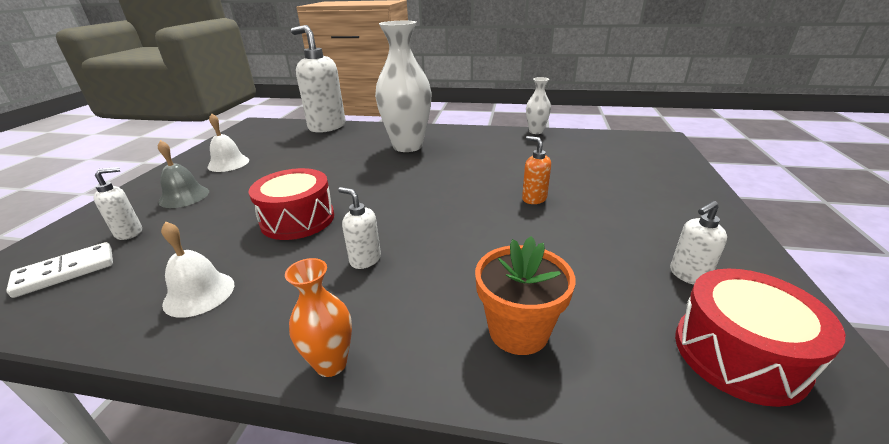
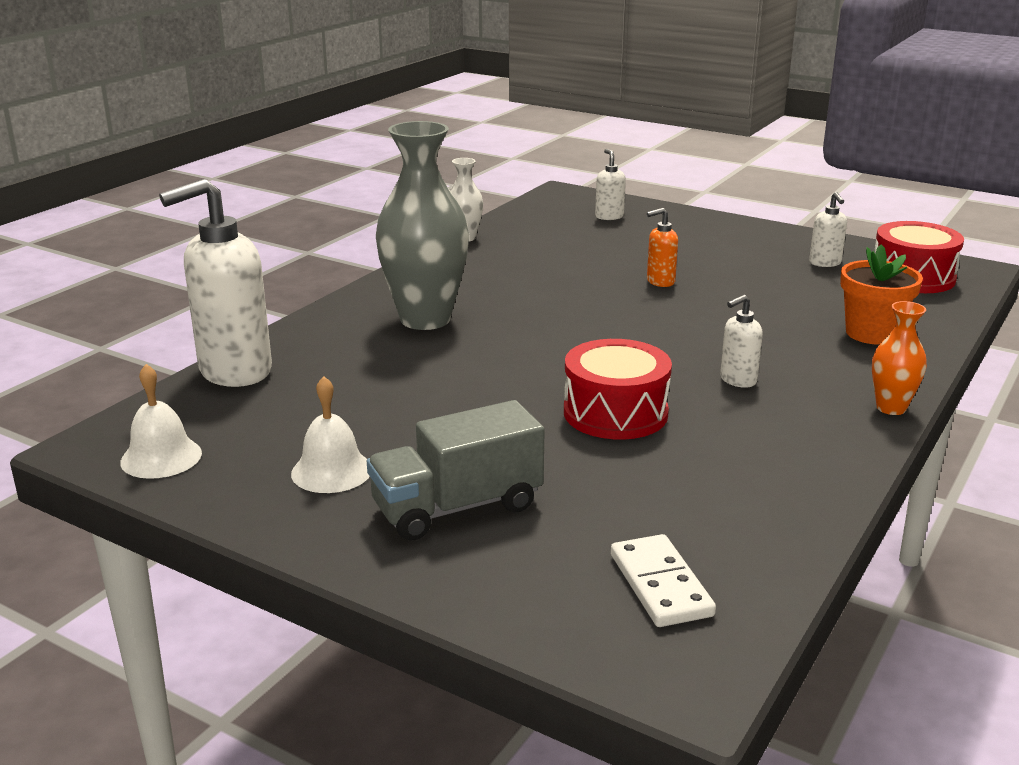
camera: 70 degrees left, 5 degrees down
white soap dispenser [94,167,142,240] -> white soap dispenser moved to [595,149,626,220]
grey bell [158,140,209,208] -> grey truck [367,400,545,541]
white bell [161,221,234,318] -> white bell moved to [120,364,202,479]
white vase [375,21,432,152] -> grey vase [376,121,469,330]

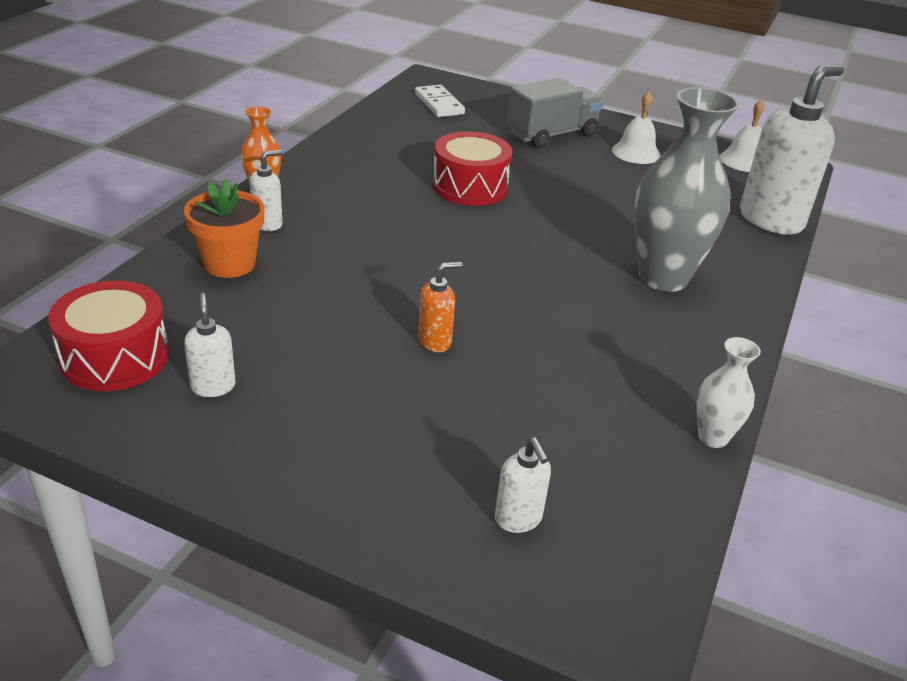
camera: 170 degrees right, 10 degrees up
white soap dispenser [720,295,763,388] -> white soap dispenser moved to [250,150,283,231]

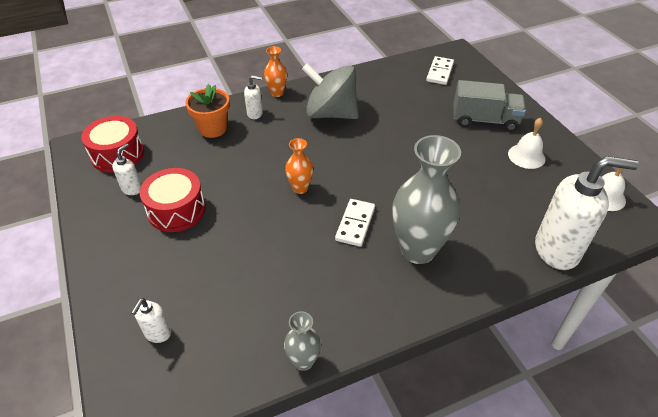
camera: 45 degrees right, 10 degrees up
orange soap dispenser [418,262,462,352] -> none
red drum [432,131,512,206] -> red drum moved to [140,168,206,232]
white vase [697,337,761,448] -> grey vase [284,311,321,371]
none -> orange vase [285,138,313,194]
none -> grey spinning top [302,64,359,119]
none -> white domino [335,199,375,247]

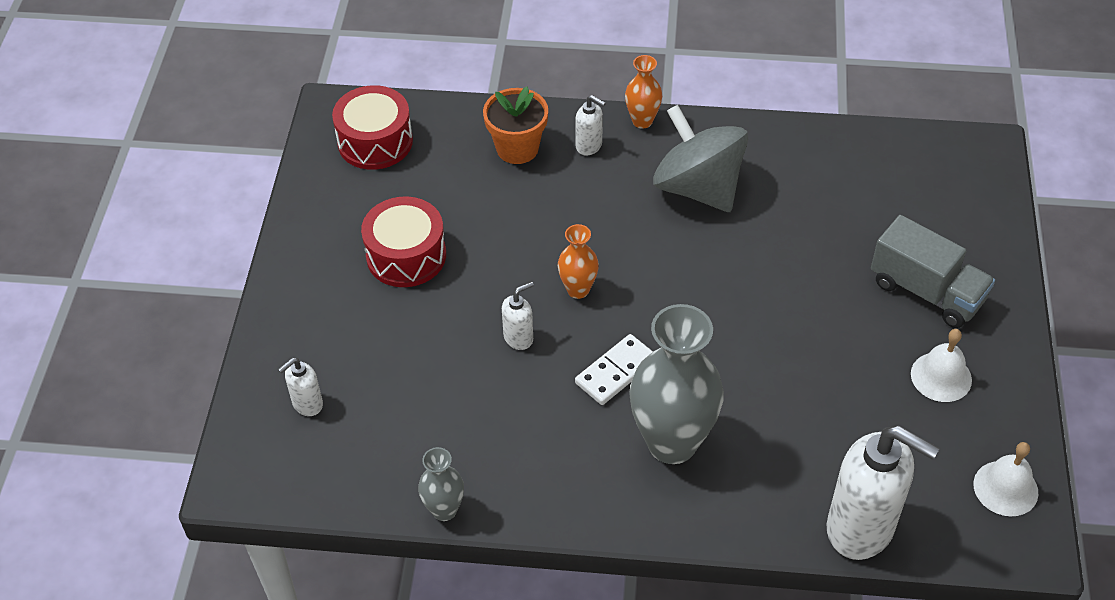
camera: 30 degrees right, 5 degrees up
white soap dispenser [112,143,142,195] -> white soap dispenser moved to [502,281,534,350]
white domino [426,56,454,85] -> none

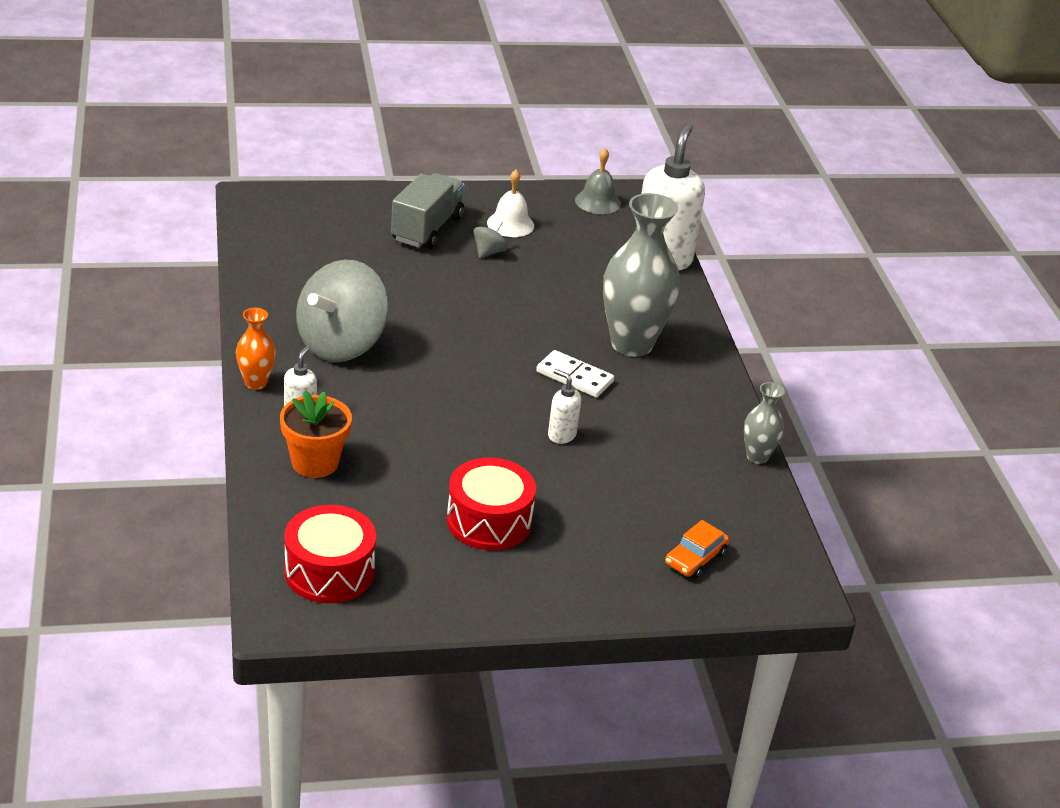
camera: 110 degrees left, 15 degrees down
white soap dispenser [278,358,323,416] -> orange car [665,520,729,578]
orange vase [558,224,599,299] -> none
white bell [974,442,1038,516] -> grey bell [575,148,621,214]
none -> grey spinning top [473,220,508,258]

